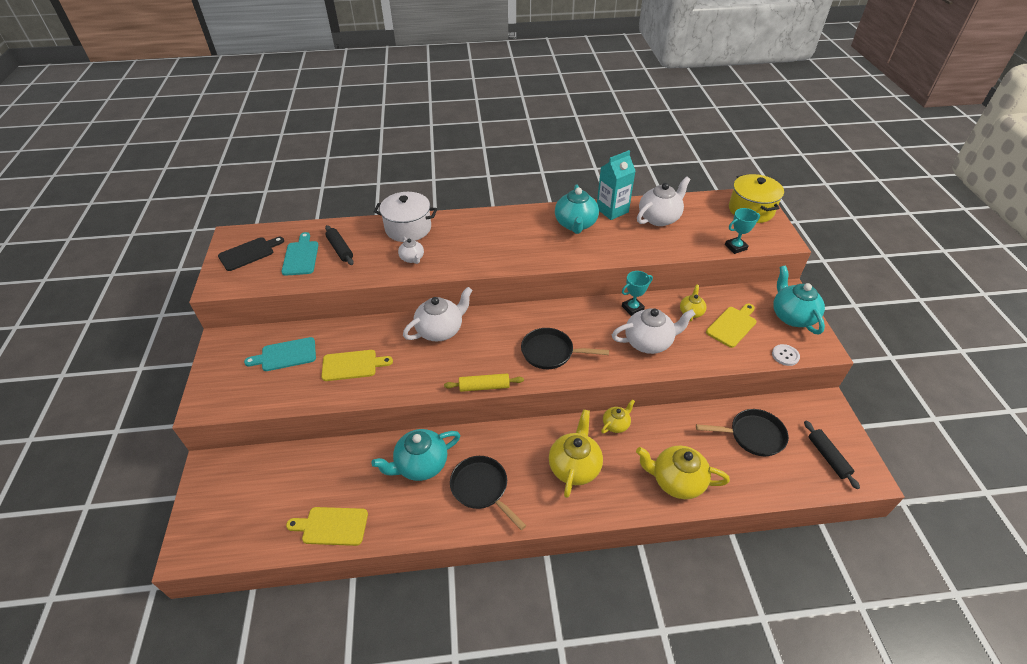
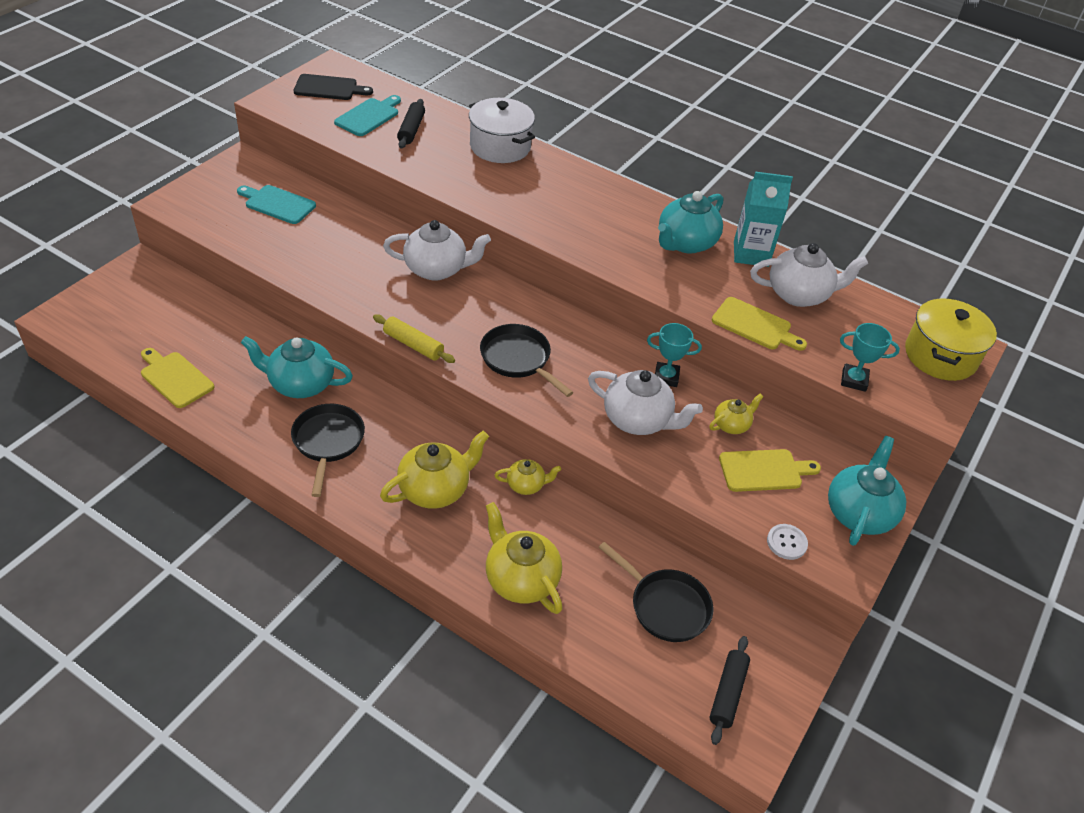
camera: 35 degrees right, 0 degrees up
yellow cutting board [321,350,393,381] -> yellow cutting board moved to [712,297,807,351]
white teapot [398,237,424,264] -> none

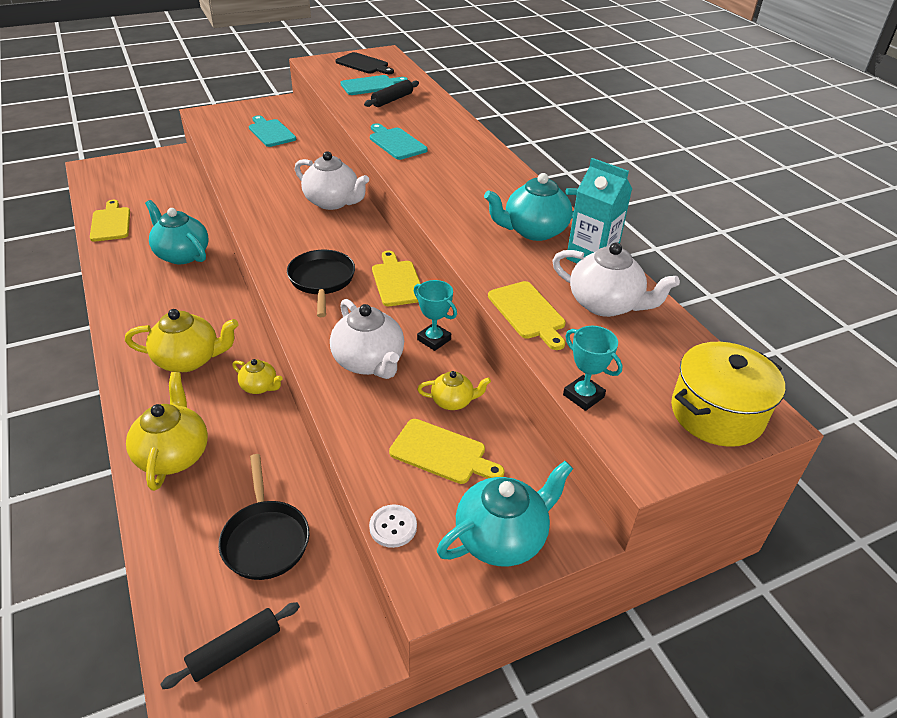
camera: 35 degrees right, 5 degrees down
black pan [291,404,365,497] -> none
yellow rolling pin [373,314,455,363] -> none
white pot [469,98,535,163] -> none
none -> turquoise cutting board [370,123,428,160]
none -> yellow cutting board [372,251,421,306]

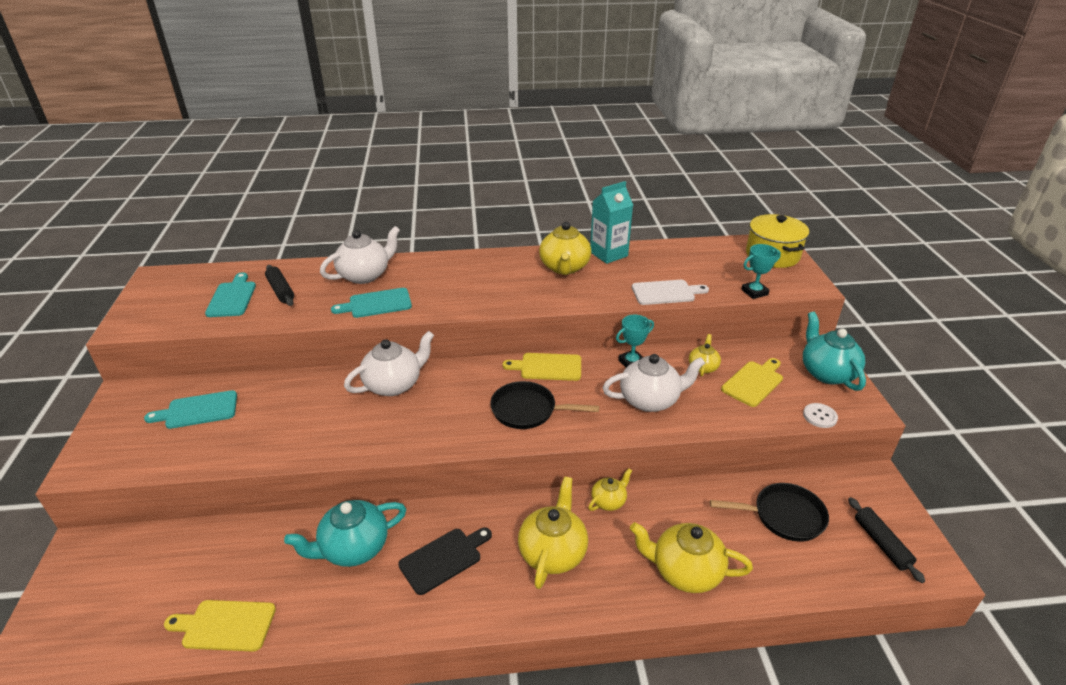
camera: 70 degrees left, 5 degrees down
black cutting board [335,52,394,74] -> black cutting board moved to [398,527,492,595]
turquoise teapot [484,173,578,241] -> yellow teapot [539,222,591,275]
yellow cutting board [488,281,566,350] -> white cutting board [632,280,709,305]
white teapot [552,242,680,317] -> white teapot moved to [320,226,400,284]

